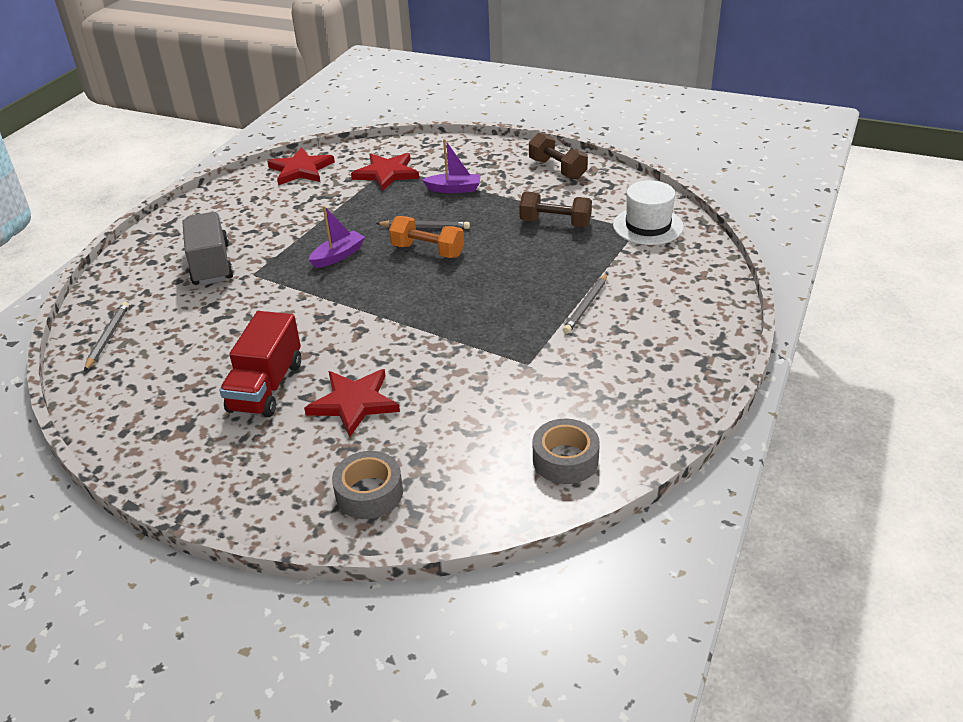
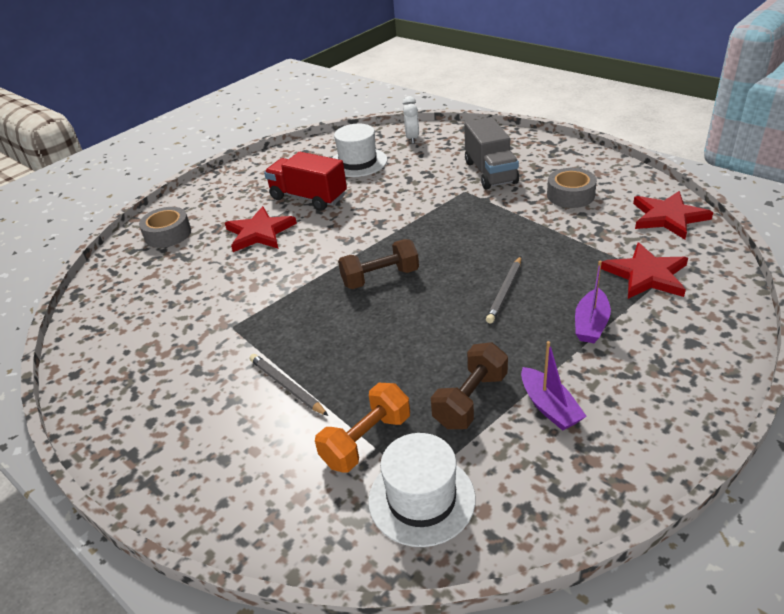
camera: 110 degrees right, 0 degrees up
grey pencil [84,302,129,371] -> white clock [402,96,419,144]
grey truck [182,212,233,285] -> grey truck turned 75 degrees clockwise [464,117,519,189]
purple boat [309,206,365,268] -> purple boat moved to [521,341,587,431]
orange dumbbell [389,216,464,258] -> orange dumbbell moved to [315,383,410,473]
brown dumbbell [529,133,588,180] -> brown dumbbell moved to [338,239,419,289]
grey tape [533,419,600,484] -> grey tape moved to [547,168,597,208]
none -> white hat [333,124,387,177]

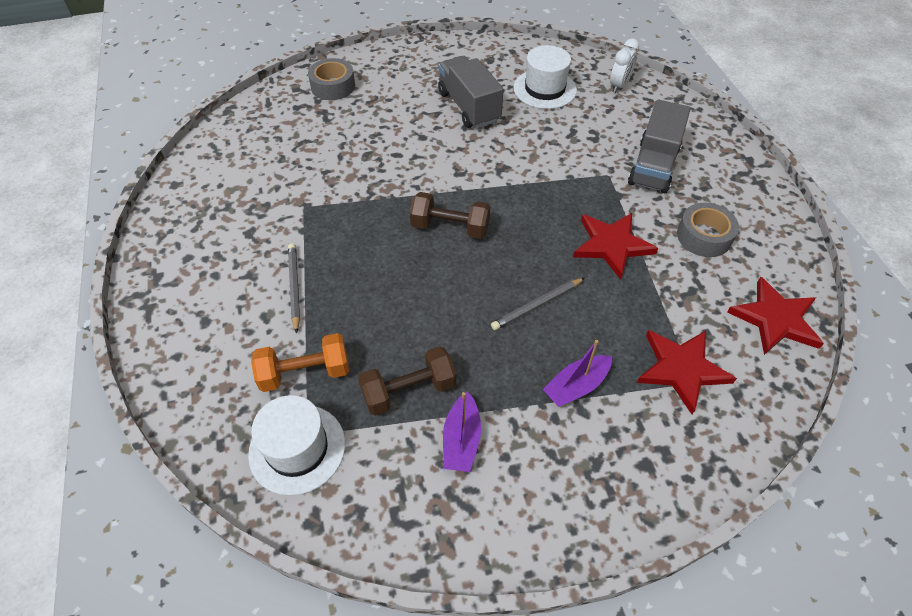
camera: 30 degrees right, 15 degrees up
red star [225,206,297,252] -> red star moved to [573,213,658,280]
red truck [264,152,347,211] -> grey truck [438,56,504,128]

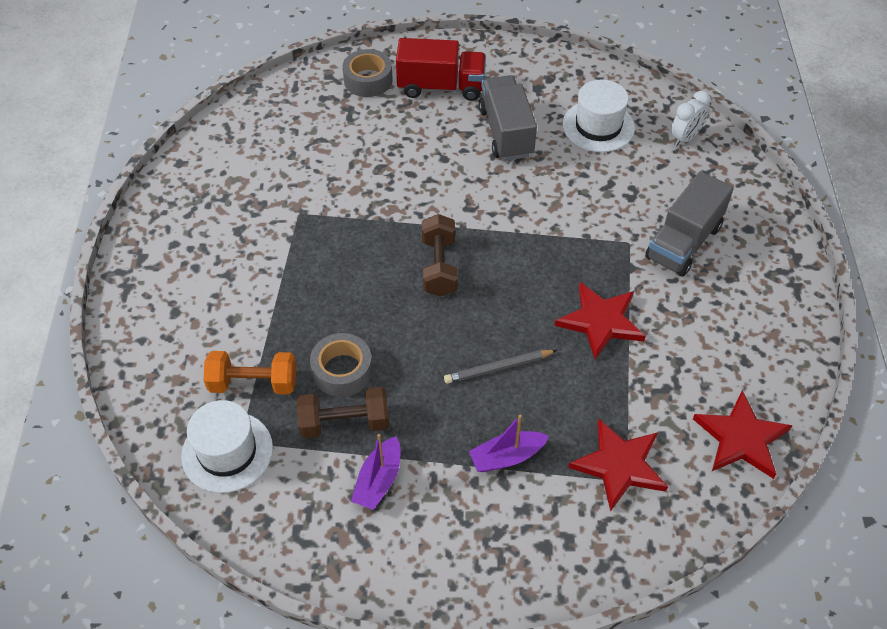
camera: 15 degrees right, 0 degrees up
grey pencil [288,243,300,334] -> none
brown dumbbell [410,192,490,239] -> brown dumbbell turned 60 degrees clockwise [422,214,458,297]
grey tape [677,203,739,257] -> grey tape moved to [310,333,373,397]
none -> red truck [396,38,486,101]

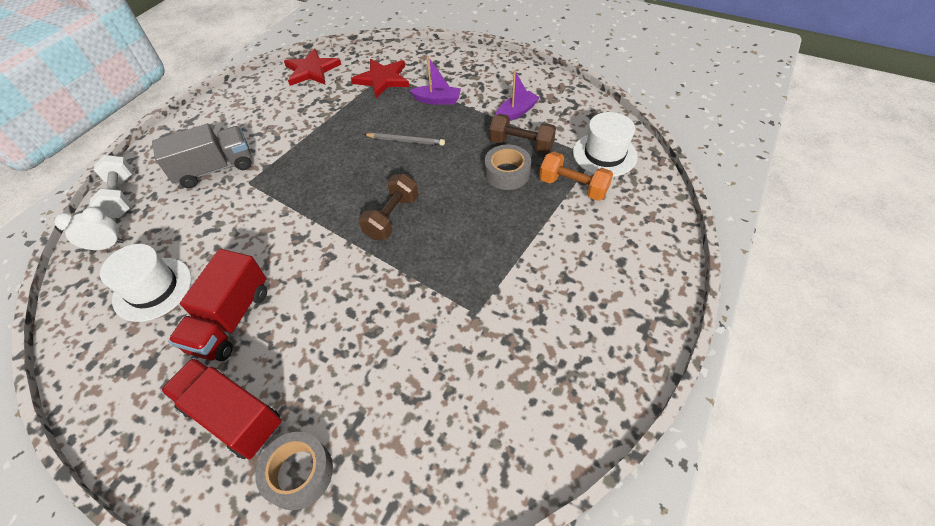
camera: 150 degrees left, 0 degrees up
grey truck [479,75,537,161] -> red truck [168,249,267,361]
red star [555,282,646,360] -> none
none -> white dumbbell [90,155,132,218]

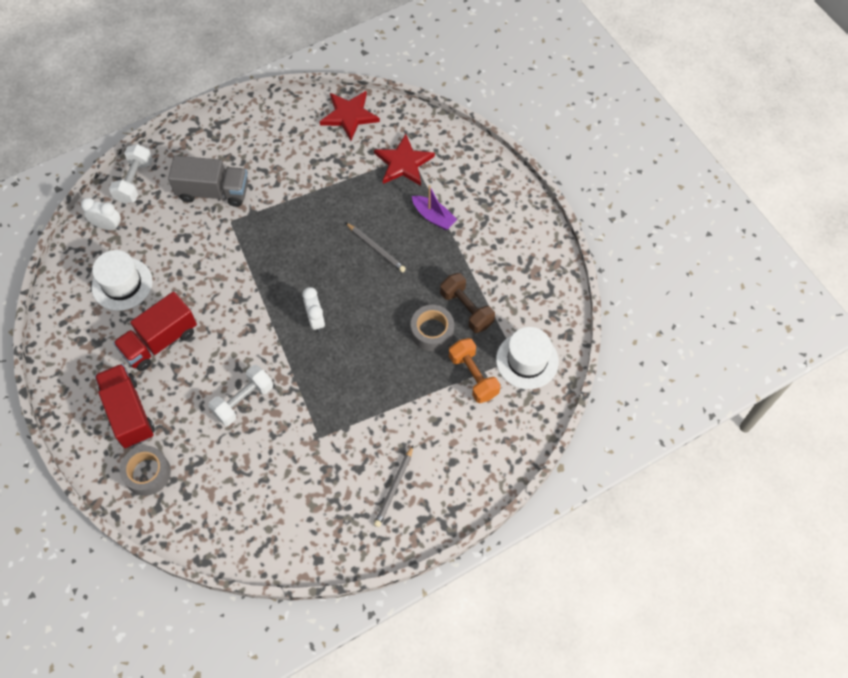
camera: 30 degrees right, 10 degrees up
brown dumbbell [358,174,419,240] -> white clock [302,287,325,332]
purple boat [496,70,540,121] -> none
none -> white dumbbell [208,365,273,426]
none -> grey pencil [374,446,413,527]

